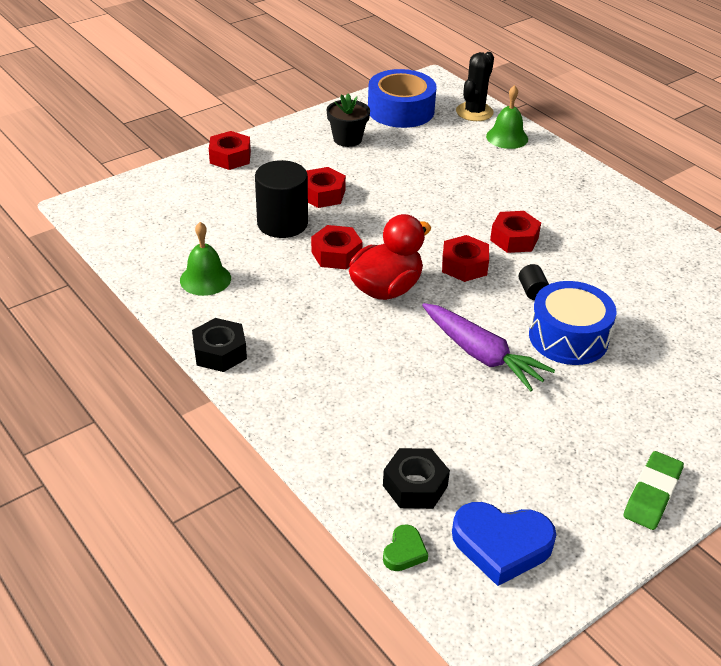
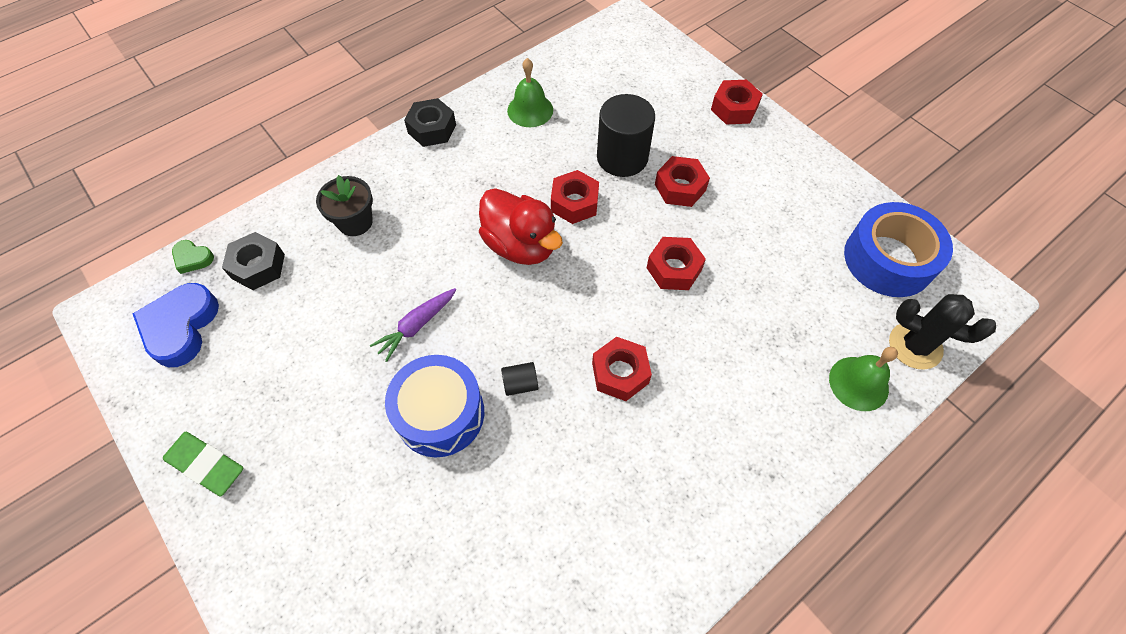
camera: 90 degrees right, 20 degrees up
black flower pot [326,94,370,147] -> black flower pot moved to [316,175,373,236]
purple carrot [422,303,555,392] -> purple carrot [370,288,456,362], size x0.63
red nut [442,235,489,282] -> red nut moved to [647,237,706,290]

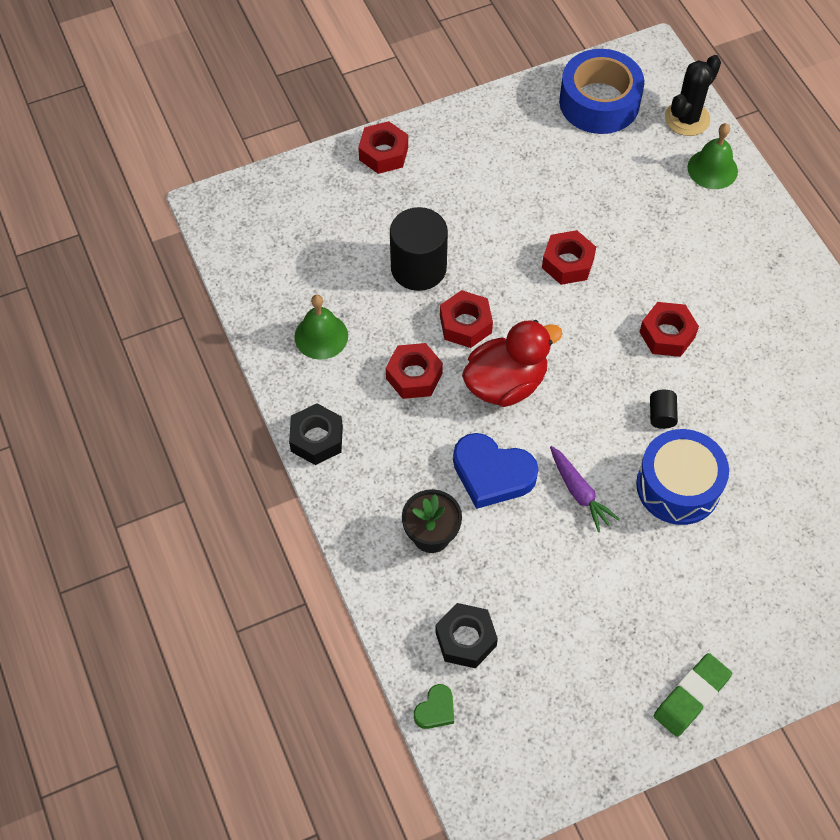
camera: 75 degrees left, 0 degrees up
blue heart [133,283,219,367] -> blue heart moved to [453,433,538,509]
red nut [655,156,710,207] -> red nut moved to [386,343,443,399]

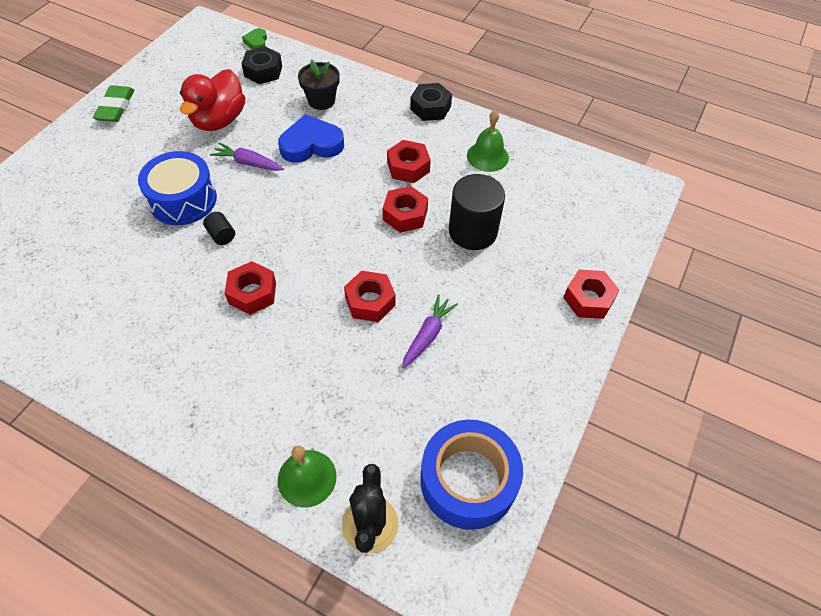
camera: 140 degrees right, 5 degrees down
red duck [462,320,563,407] -> red duck moved to [180,69,245,131]
none -> purple carrot [402,294,458,369]

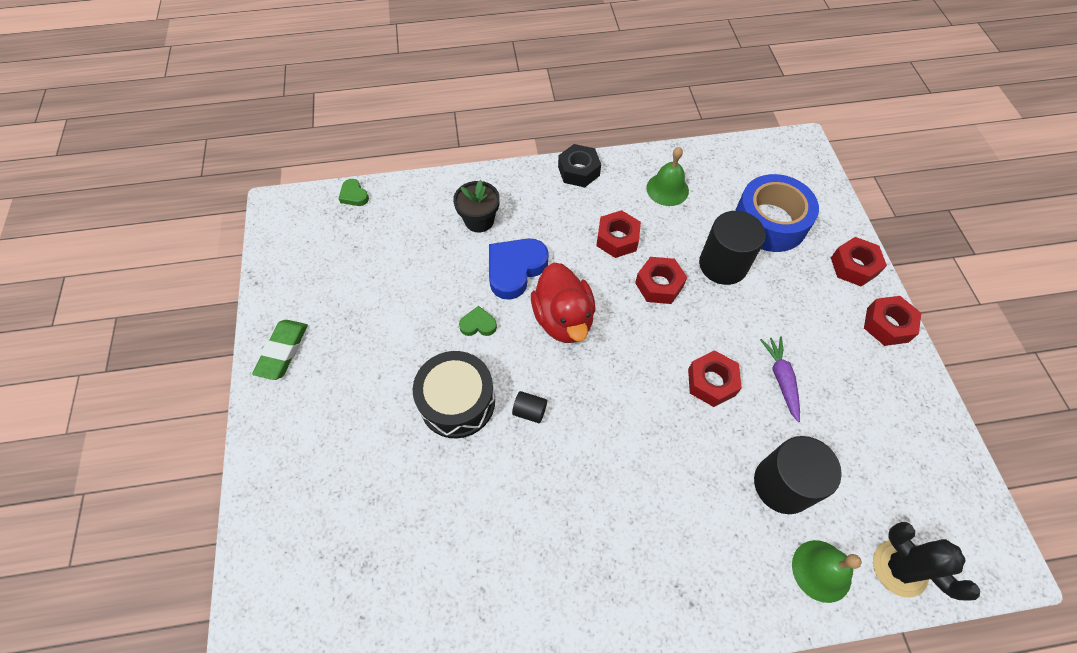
camera: 35 degrees left, 5 degrees up
green eraser [93,85,134,122] -> green eraser turned 45 degrees clockwise [252,320,308,380]
blue drum [138,151,217,225] -> black drum [413,351,495,438]
red duck [180,69,245,131] -> red duck moved to [531,262,595,343]
purple carrot [210,142,284,171] -> green heart [459,306,497,336]
red nut [225,261,276,315] -> red nut moved to [864,296,921,346]
black nut [241,46,282,84] -> none
blue tape [420,420,523,530] -> blue tape moved to [735,174,819,252]
none -> black cylinder [754,436,842,514]

